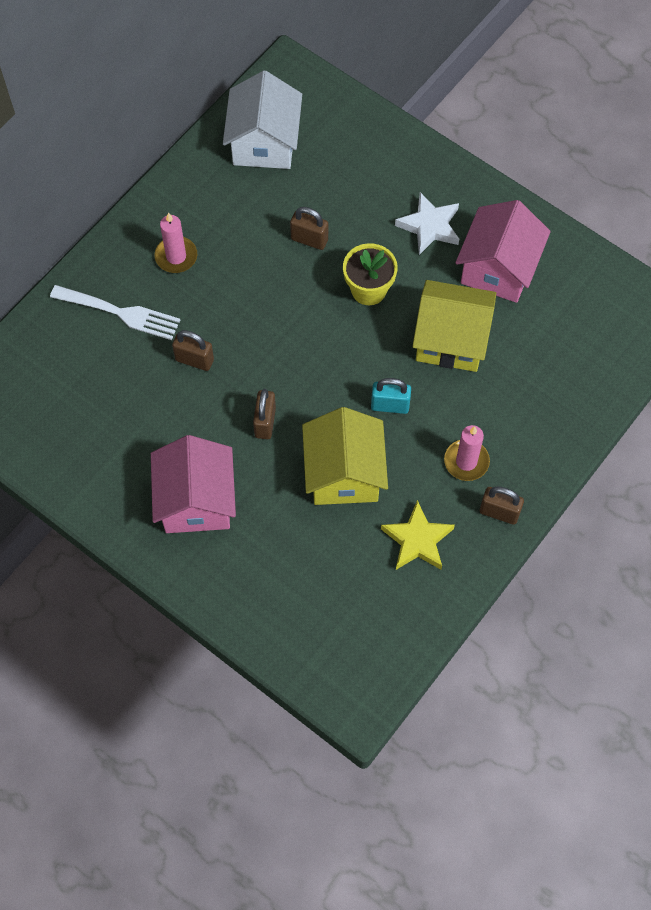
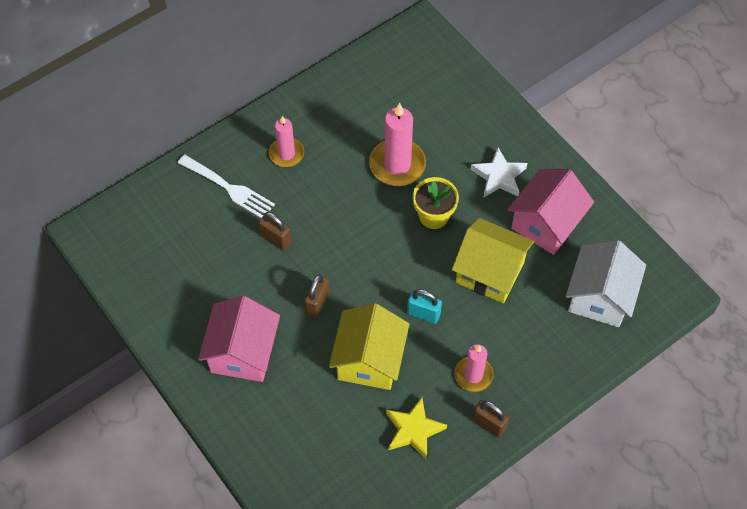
camera: 15 degrees right, 5 degrees down
white house [223,70,302,169] -> white house moved to [566,240,646,327]
brown padlock [290,207,328,250] -> pink candle [369,103,426,186]

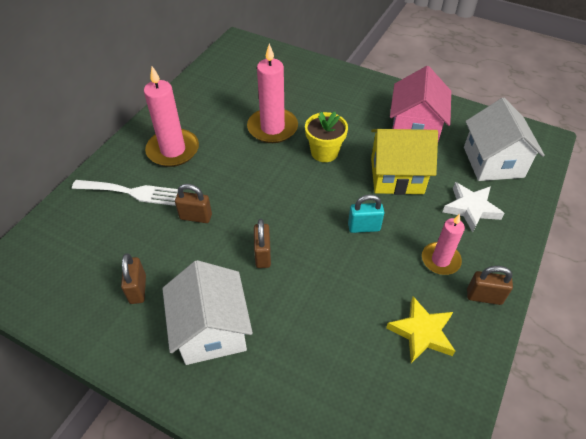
camera: 25 degrees left, 10 degrees down
pink house [198,296,280,382] -> white house [162,260,253,365]
pink candle [269,116,304,167] -> pink candle [144,66,199,167], size x1.59
yellow house [329,303,409,390] -> none
white star [470,147,527,198] -> white star moved to [443,182,505,232]
none -> brown padlock [121,253,146,304]

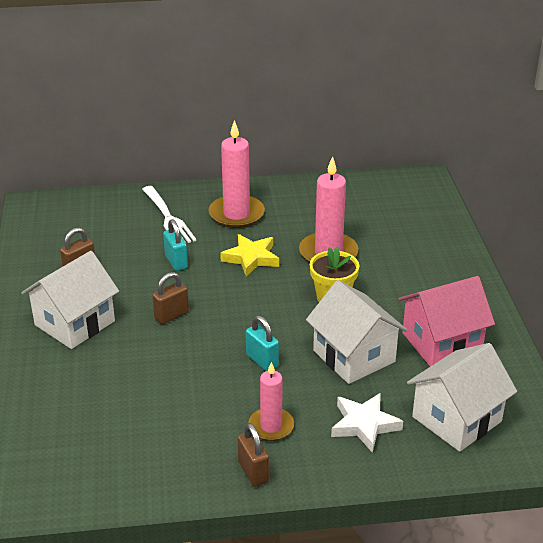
camera: 55 degrees right, 15 degrees down
brown padlock [175,184,212,223] -> turquoise padlock [163,219,188,271]
yellow house [371,129,438,195] -> white house [306,280,407,384]
yellow star [386,296,455,363] -> yellow star moved to [220,234,279,277]

